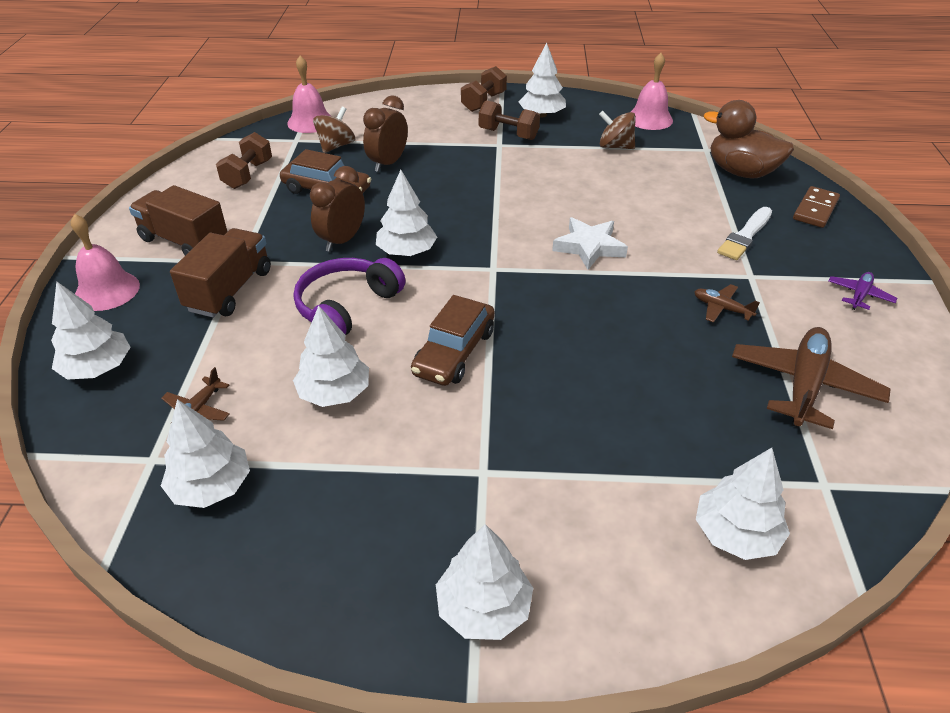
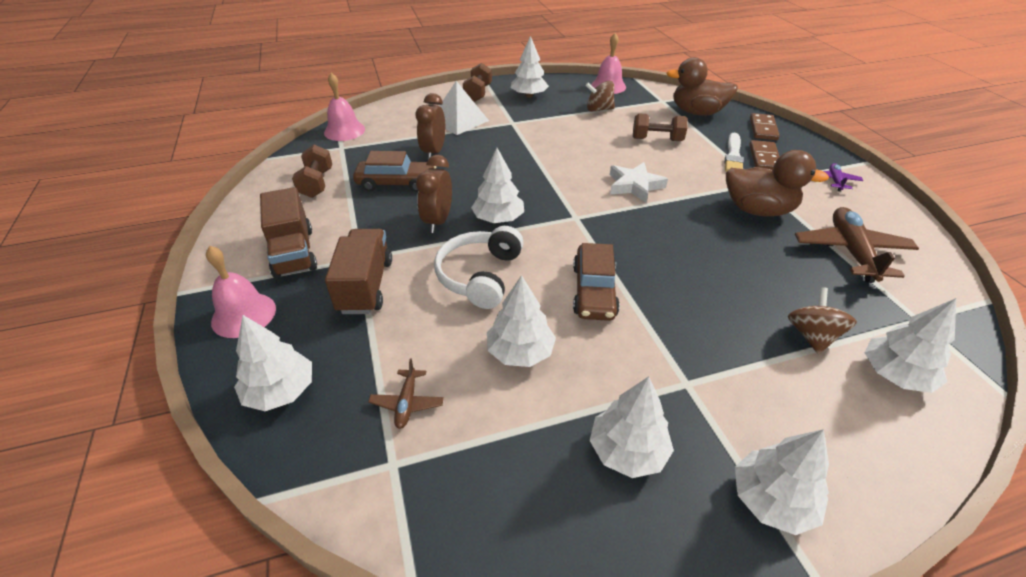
camera: 20 degrees left, 0 degrees up
brown truck [129,185,227,255] -> brown truck turned 120 degrees counterclockwise [260,187,317,279]
white tree [161,399,250,508] -> white tree moved to [590,377,674,478]
purple headphones [294,258,405,335] -> white headphones [434,226,524,309]
brown spinning top [313,106,355,153] -> brown spinning top moved to [788,287,857,354]
brown dumbbell [479,100,540,140] -> brown dumbbell moved to [633,113,688,141]
brown plane [694,284,760,323] -> brown duck [726,150,829,216]
none -> white pyramid [439,81,489,135]
none -> brown domino [749,140,780,170]

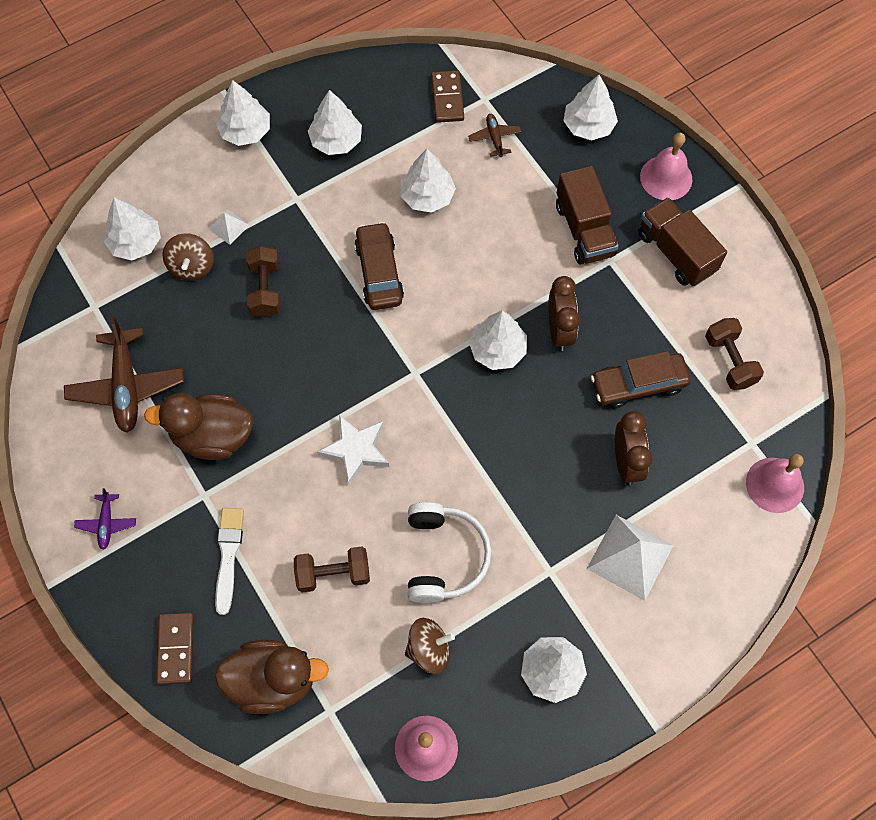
camera: 165 degrees right, 25 degrees up
white headphones [434,226,524,309] -> white headphones moved to [408,502,492,603]
brown dumbbell [463,63,492,102] -> brown dumbbell moved to [246,245,281,318]
brown domino [749,140,780,170] -> brown domino moved to [431,70,464,123]
none -> white pyramid [209,210,249,245]

